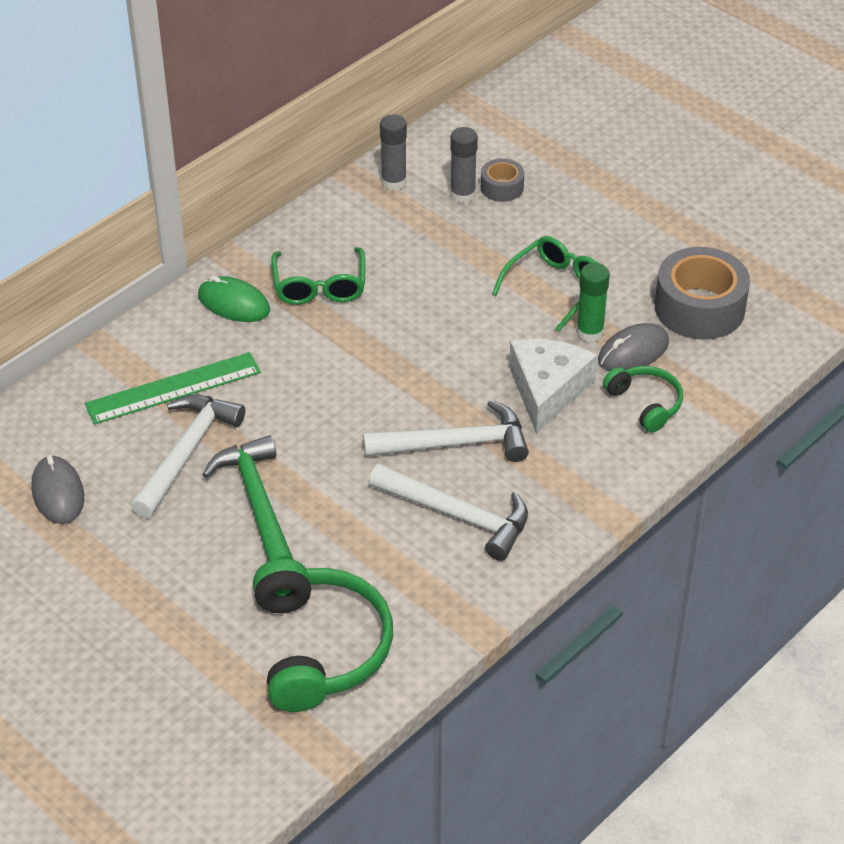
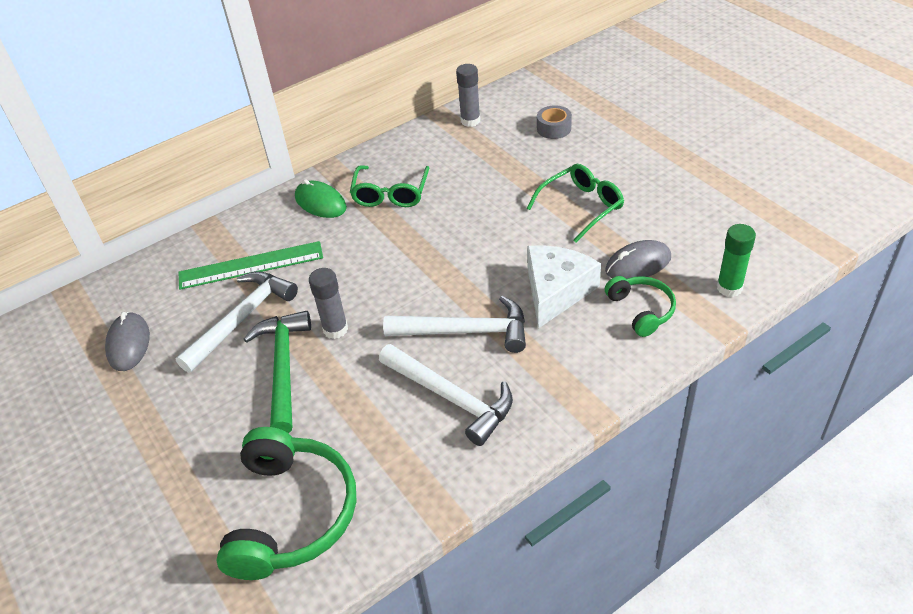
camera: 15 degrees right, 0 degrees up
grey glue stick [450,127,478,203] -> grey glue stick moved to [309,268,348,339]
green glue stick [576,263,610,342] -> green glue stick moved to [717,224,756,297]
grey tape [655,247,750,340] -> none

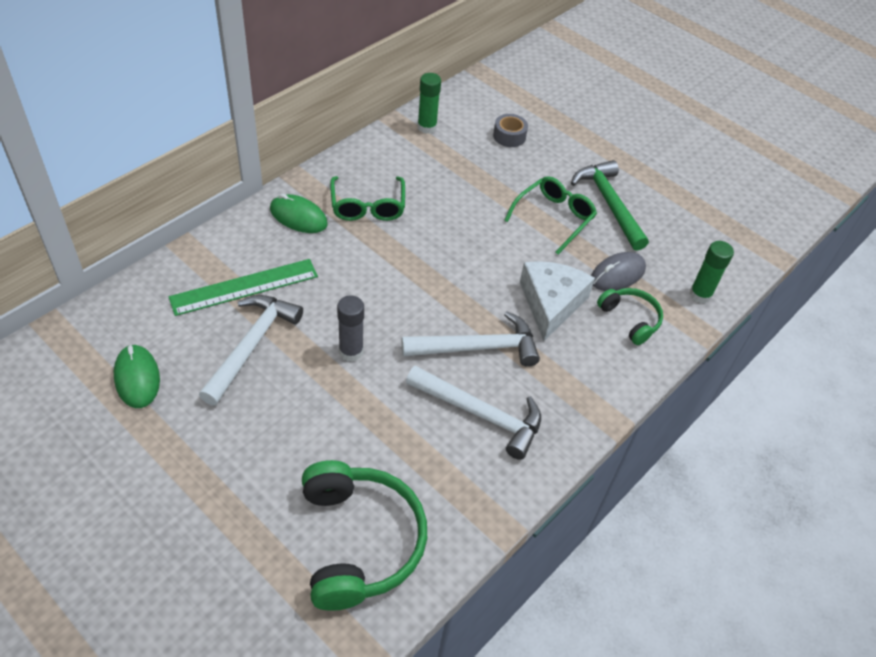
camera: 20 degrees left, 5 degrees up
grey mouse [105,312,150,371] -> green mouse [114,344,160,408]
green hammer [243,311,311,433] -> green hammer moved to [571,160,649,251]
grey glue stick [456,64,480,127] -> green glue stick [417,73,441,134]

